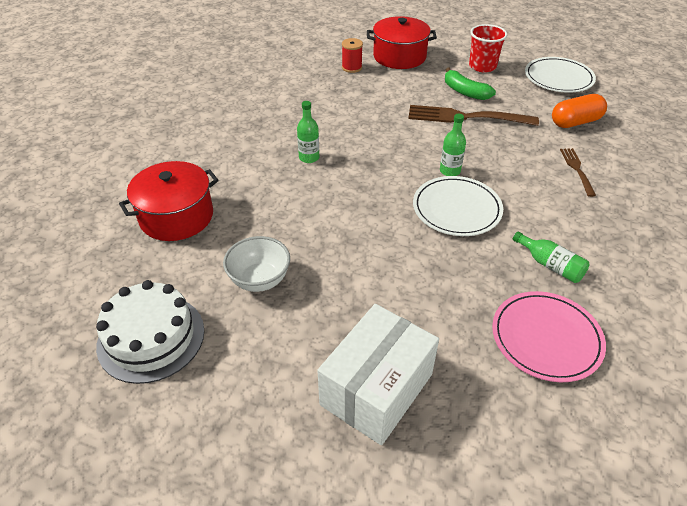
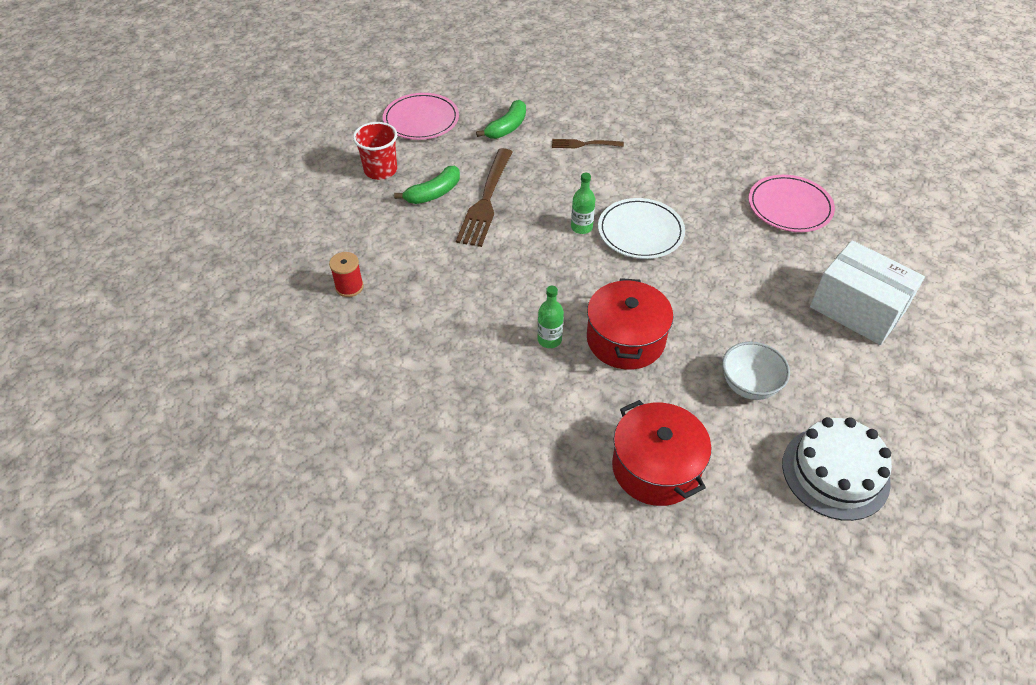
camera: 85 degrees left, 5 degrees up
red pot [367,16,437,69] -> red pot moved to [587,278,673,370]
green bottle [513,231,590,283] -> none
white plate [525,57,596,93] -> pink plate [383,93,459,140]
orange capsule [552,94,607,128] -> green banana [476,100,526,139]

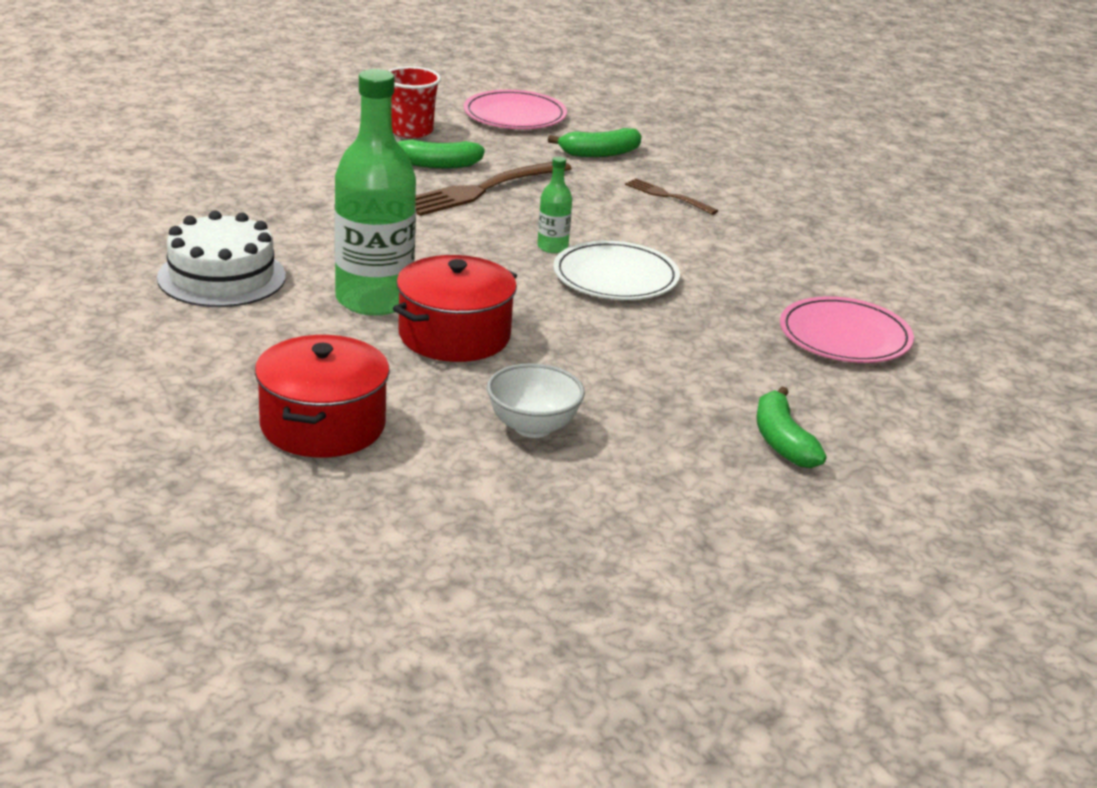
camera: 35 degrees right, 20 degrees down
red spool [329,252,364,297] -> none
green bottle [538,286,564,348] -> green bottle [334,69,416,316], size x2.29
white cake [782,417,892,521] -> white cake moved to [157,210,286,307]
white box [810,240,925,345] -> green banana [756,387,827,468]

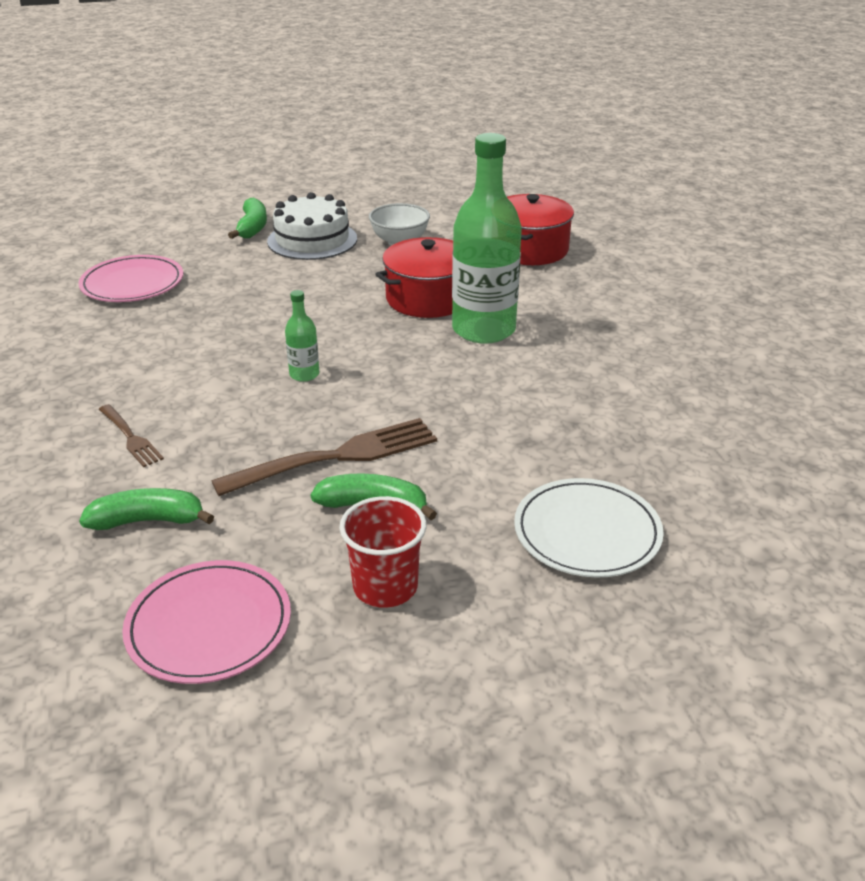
camera: 165 degrees left, 5 degrees up
white cake [157,210,286,307] -> white cake moved to [267,192,357,260]
white plate [553,241,680,300] -> white plate moved to [514,478,664,577]

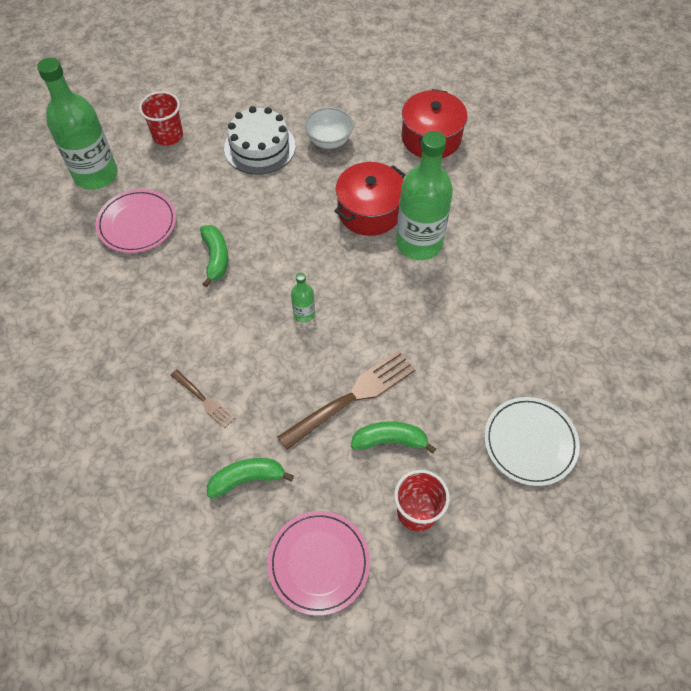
camera: 10 degrees left, 25 degrees up
green banana [228,198,267,239] -> green banana moved to [200,225,228,287]
none -> green bottle [37,58,118,190]
none -> red cup [139,91,183,146]

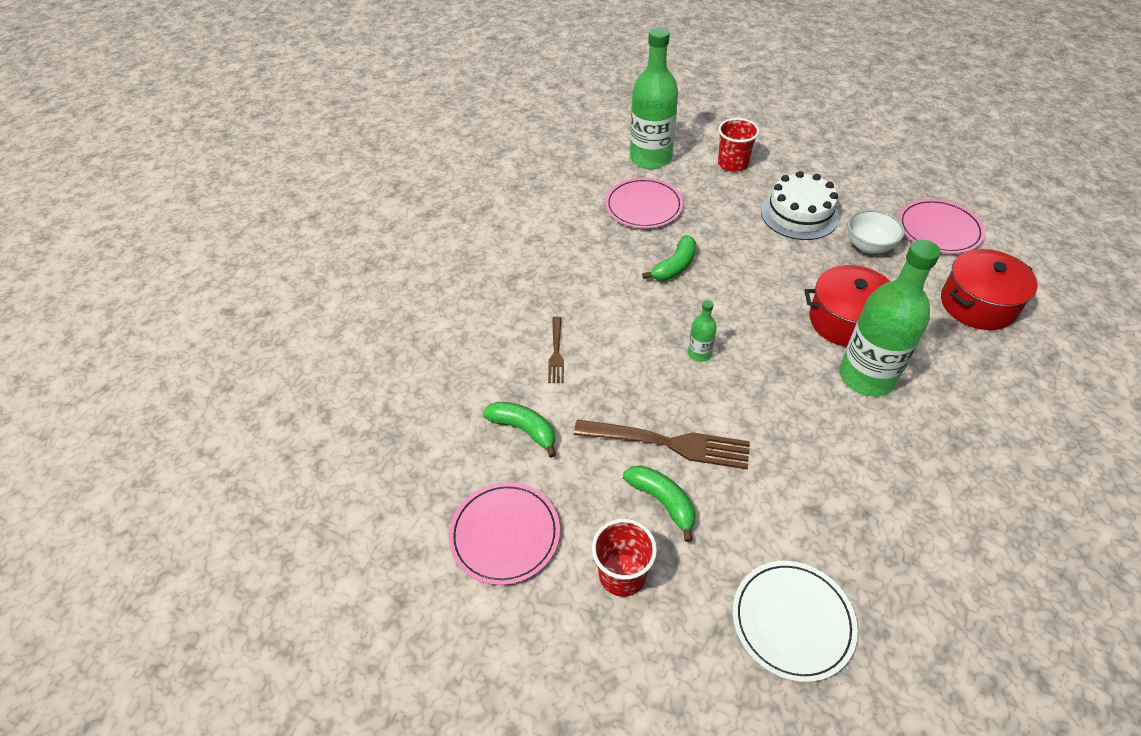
camera: 50 degrees right, 10 degrees down
none -> pink plate [898,199,985,254]

